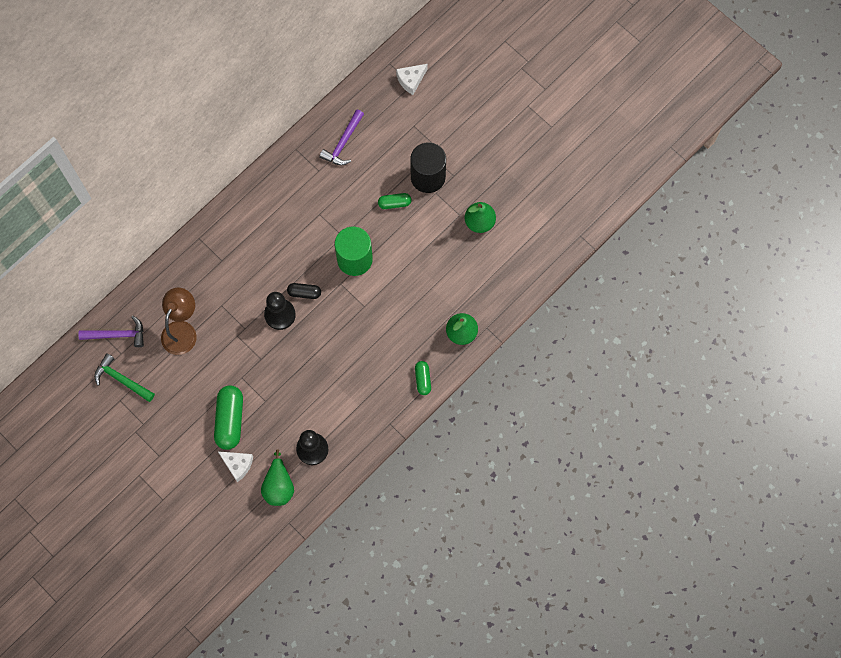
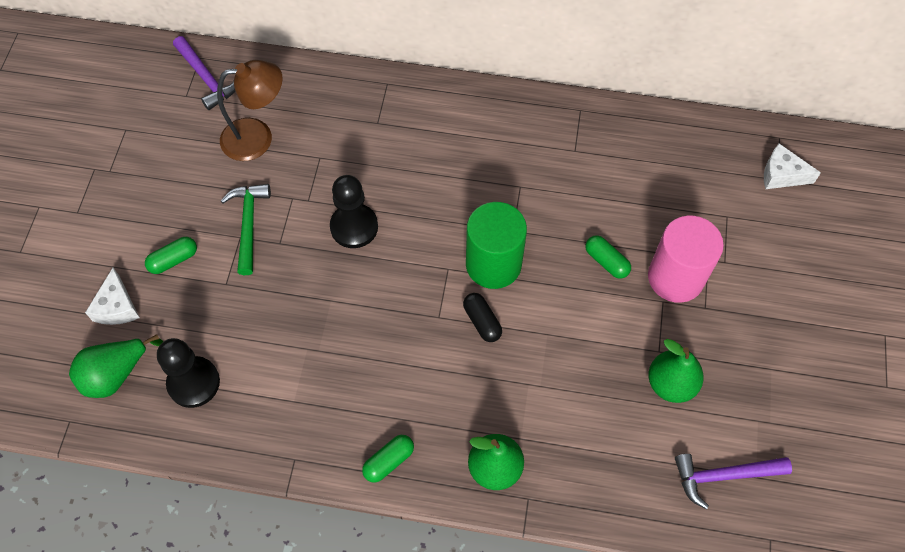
camera: 55 degrees right, 10 degrees down
green hammer [94,353,155,402] -> green hammer moved to [221,184,271,275]
green capsule [214,385,243,450] -> green capsule [145,237,197,274], size x0.55
black capsule [287,283,321,299] -> black capsule moved to [463,293,502,342]
purple hammer [319,109,364,165] -> purple hammer moved to [675,454,792,509]
black cylinder [410,142,446,193] -> pink cylinder [648,216,724,303]

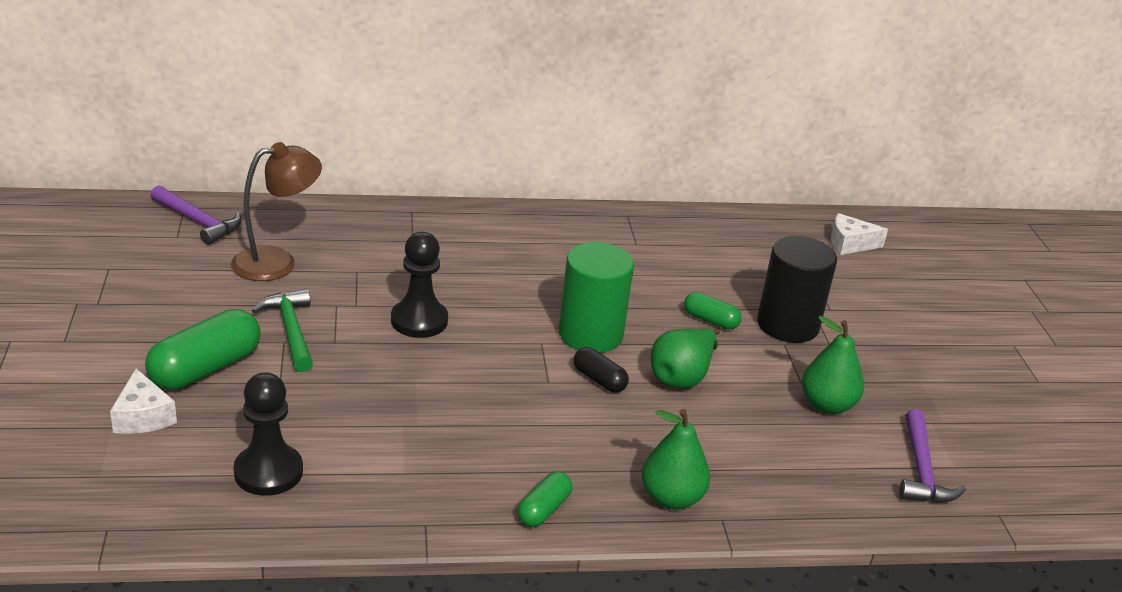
camera: 20 degrees left, 30 degrees down
green pear [69,334,163,398] -> green pear moved to [651,328,720,389]
green capsule [145,237,197,274] -> green capsule [145,309,261,390], size x1.83
pink cylinder [648,216,724,303] -> black cylinder [757,236,837,343]
purple hammer [675,454,792,509] -> purple hammer turned 60 degrees counterclockwise [899,409,966,503]

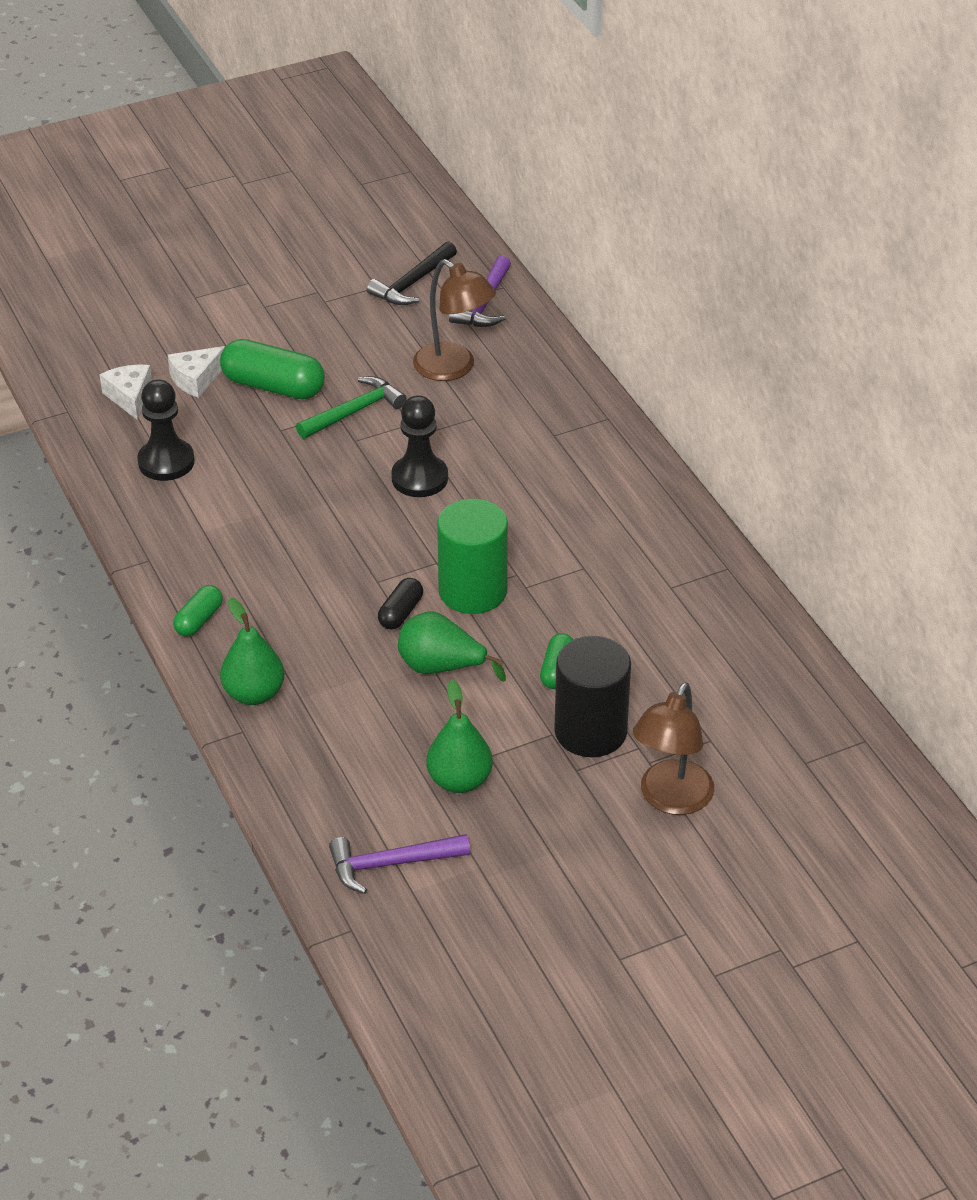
camera: 75 degrees right, 10 degrees up
green capsule [518,471,572,527] -> green capsule turned 75 degrees counterclockwise [173,585,223,636]
white cheese [831,213,888,255] -> white cheese moved to [99,365,152,420]
none -> black hammer [367,241,457,305]
none -> brown lamp [633,682,714,815]

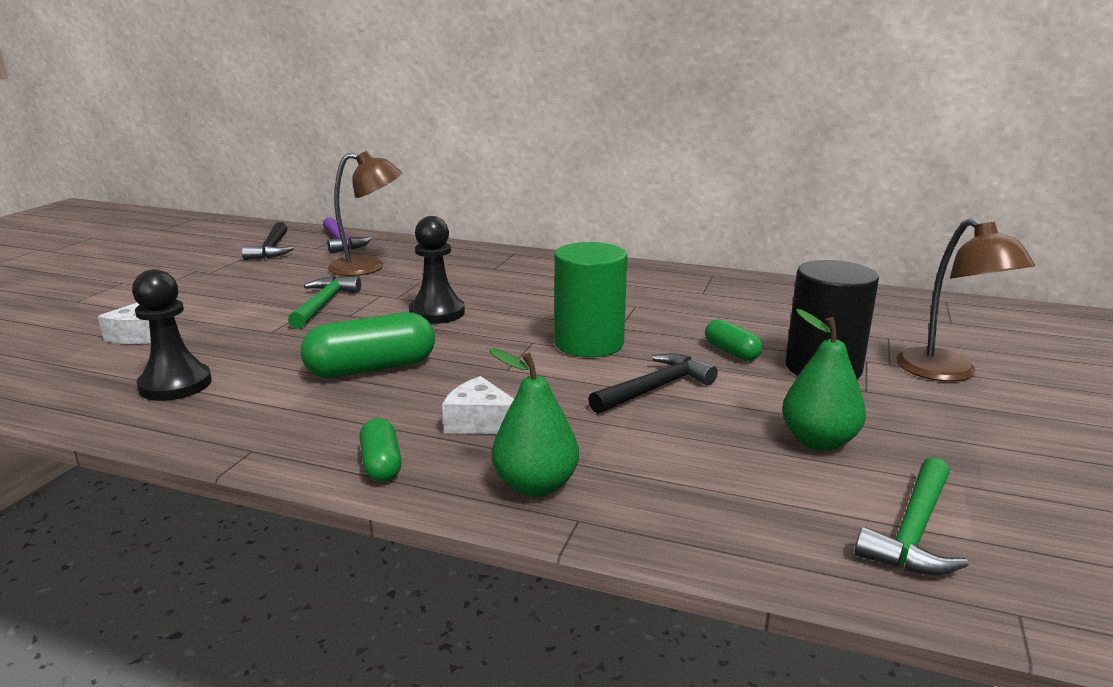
camera: 45 degrees left, 20 degrees down
white cheese [99,365,152,420] -> white cheese moved to [442,376,514,434]
green capsule [220,339,325,400] -> green capsule moved to [301,312,435,378]
purple hammer [329,834,470,894] -> green hammer [855,457,969,575]
black capsule [378,578,423,629] -> none
green pear [398,611,506,682] -> black hammer [588,353,718,414]

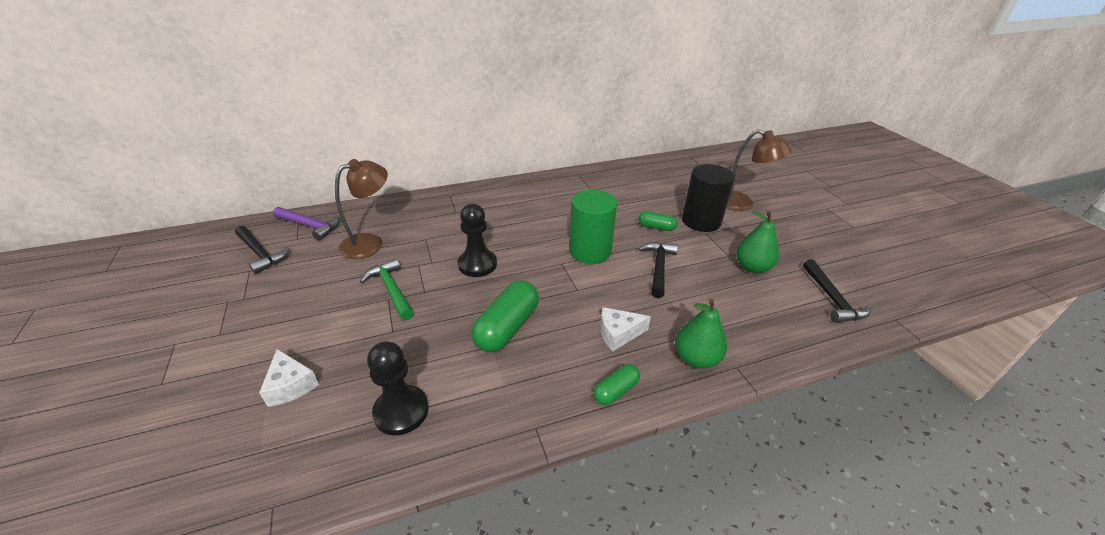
camera: 40 degrees left, 15 degrees up
green capsule [360,418,402,482] -> green capsule turned 75 degrees counterclockwise [593,364,640,405]
green hammer [855,457,969,575] -> black hammer [803,259,871,323]

